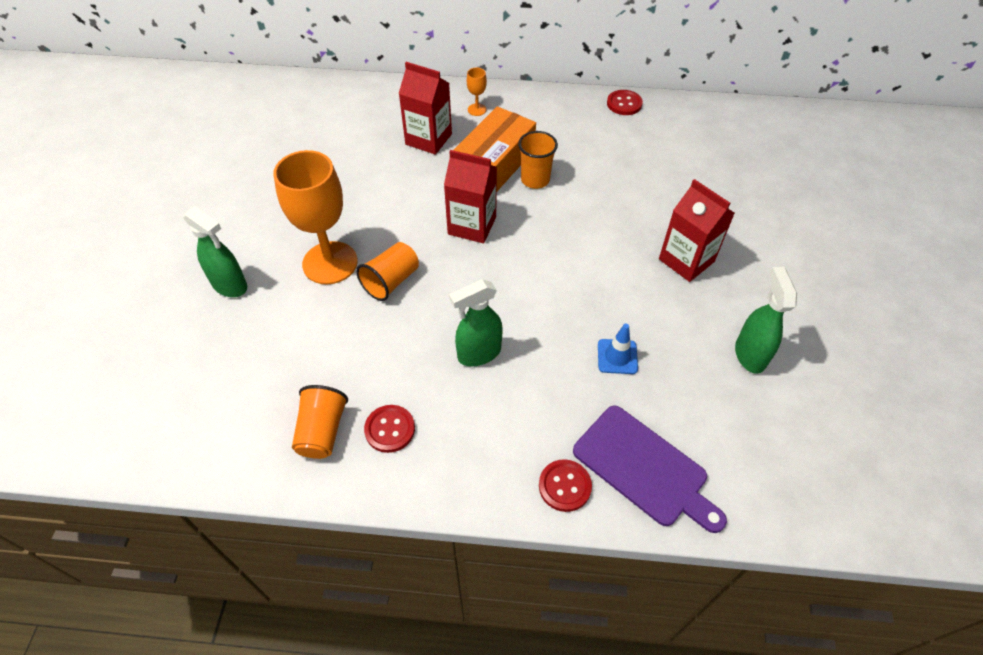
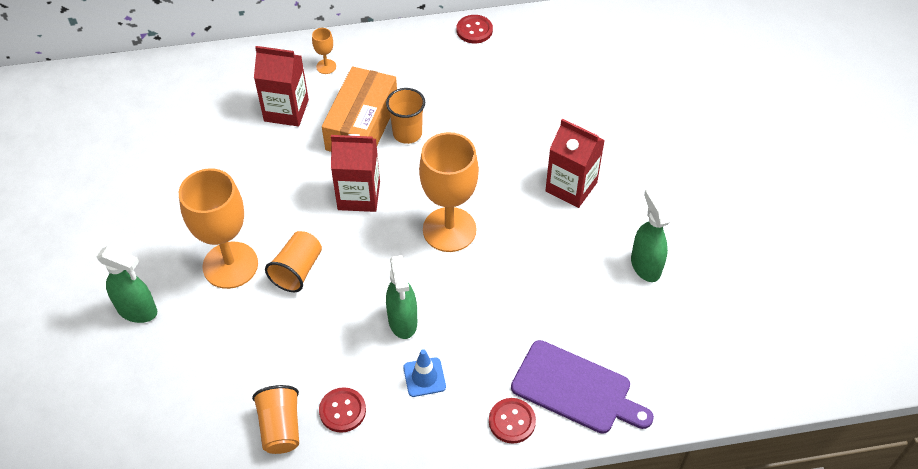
camera: 15 degrees left, 0 degrees up
green spray bottle [449,279,503,367] -> green spray bottle turned 60 degrees counterclockwise [386,255,417,339]
blue traffic cone [598,324,638,374] -> blue traffic cone moved to [403,349,446,397]
none -> orange goblet [419,132,479,252]

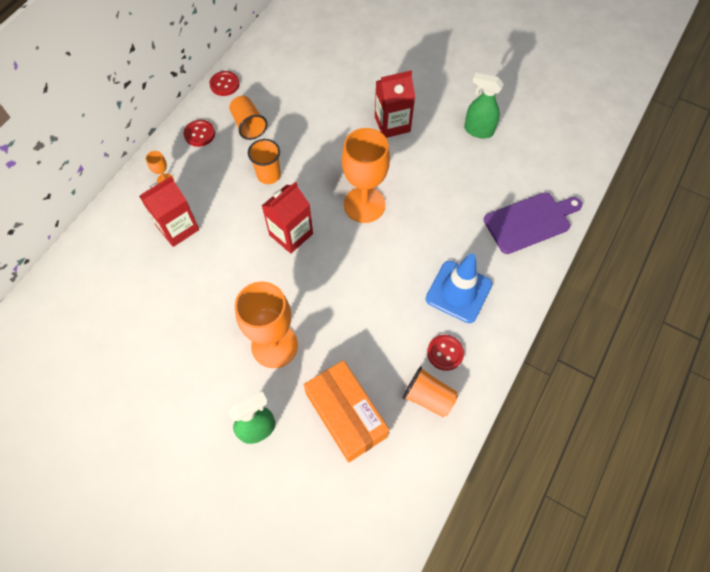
camera: 50 degrees left, 10 degrees up
orange cup [265,231,322,292] -> orange cup moved to [229,96,267,140]
orange box [322,66,397,152] -> orange box moved to [304,360,389,462]
green spray bottle [386,255,417,339] -> none
blue traffic cone [403,349,446,397] -> blue traffic cone [426,253,492,323], size x1.85
red button [489,398,536,443] -> red button moved to [184,120,215,147]

